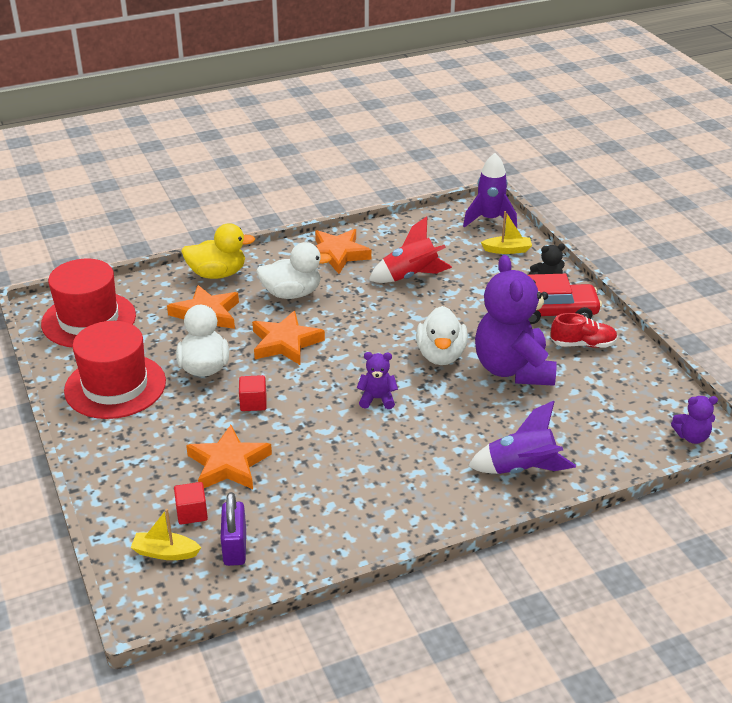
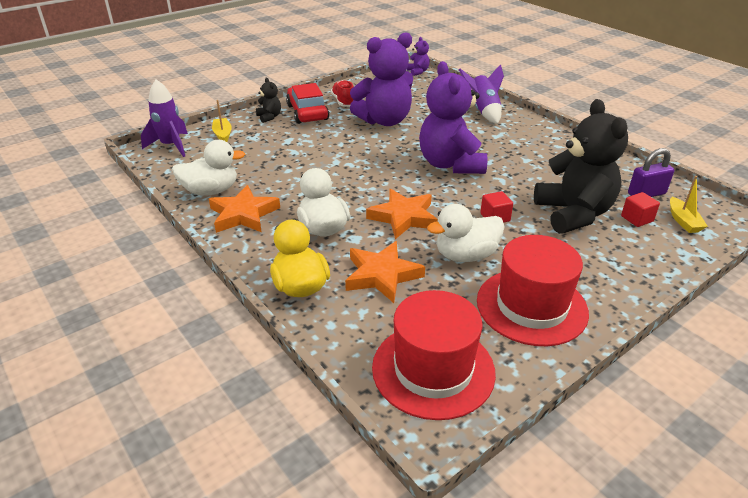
camera: 105 degrees left, 0 degrees up
orange star [186,425,272,489] -> black teddy bear [534,99,628,234]
purple teddy bear [357,352,398,409] -> purple teddy bear [419,61,487,174], size x2.29
red rocket [369,216,452,283] -> none
white duck [416,306,468,365] -> white duck moved to [172,140,245,196]

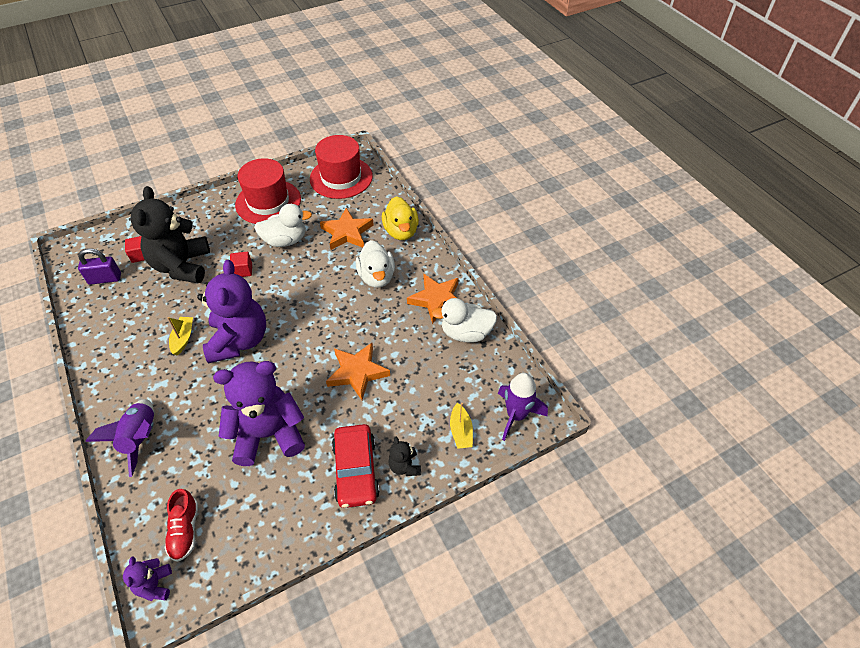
camera: 170 degrees left, 15 degrees up
red shoe [331,80,354,107] -> red shoe moved to [165,489,198,562]
orange star [366,189,438,239] -> orange star moved to [326,343,390,400]
yellow boat [670,176,708,233] -> yellow boat moved to [167,317,193,356]

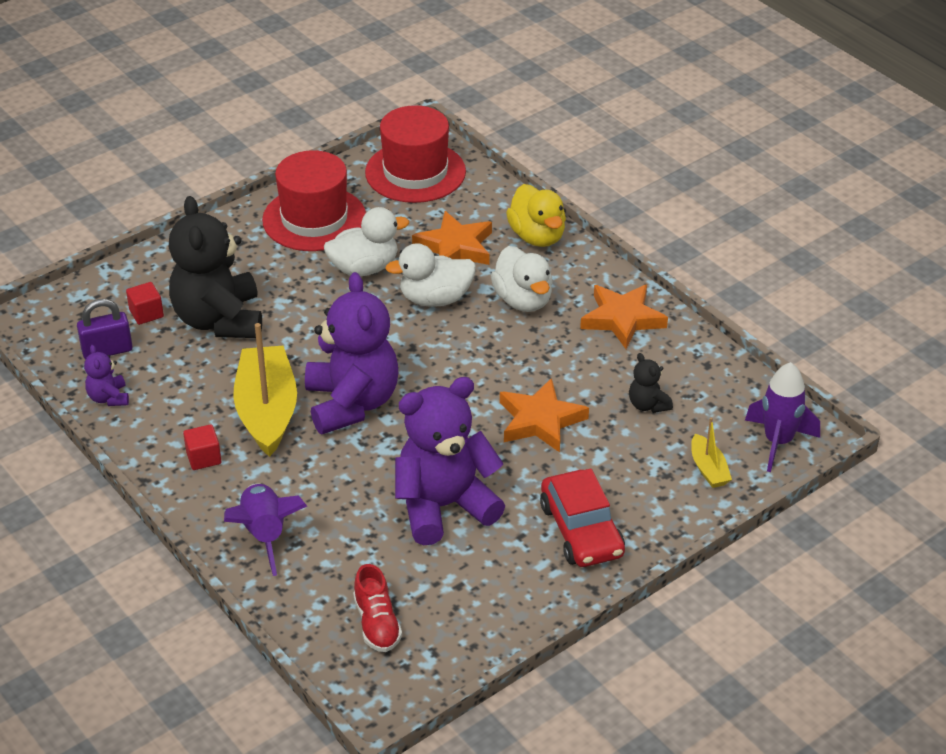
camera: 10 degrees left, 10 degrees down
purple teddy bear [123,557,172,601] -> purple teddy bear moved to [84,345,129,406]
yellow boat [167,317,193,356] -> yellow boat [233,323,297,457], size x2.10
red cube [230,252,252,277] -> red cube moved to [183,424,221,470]
black teddy bear [388,436,421,476] -> black teddy bear moved to [629,353,673,413]
white duck [431,298,497,343] -> white duck moved to [385,243,476,307]

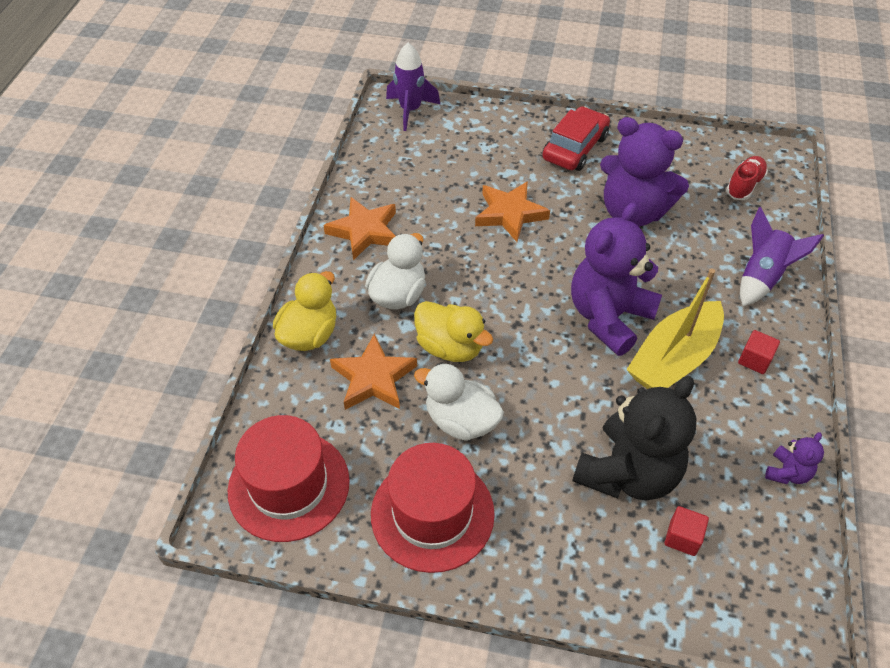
camera: 130 degrees left, 10 degrees up
purple padlock [77,299,133,360] -> none
white duck [385,243,476,307] -> yellow duck [414,301,493,362]
black teddy bear [629,353,673,413] -> none
yellow boat [691,417,732,488] -> none

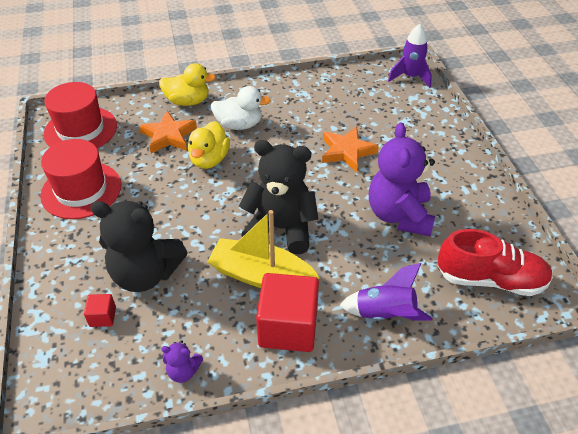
camera: 65 degrees right, 5 degrees down
orange star [323,197,396,260] -> none
white duck [414,363,504,441] -> none
red car [543,106,610,171] -> none
purple teddy bear [571,202,662,356] -> black teddy bear [239,140,318,254]
red shoe [726,156,768,200] -> red shoe [437,229,553,296], size x1.77
red cube [738,330,780,374] -> red cube [256,273,319,352], size x2.25

